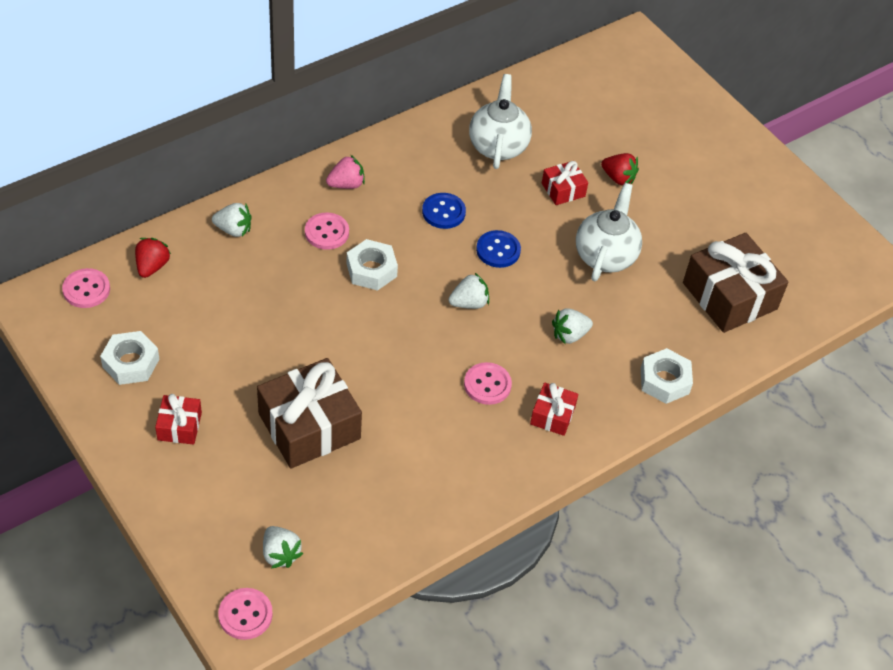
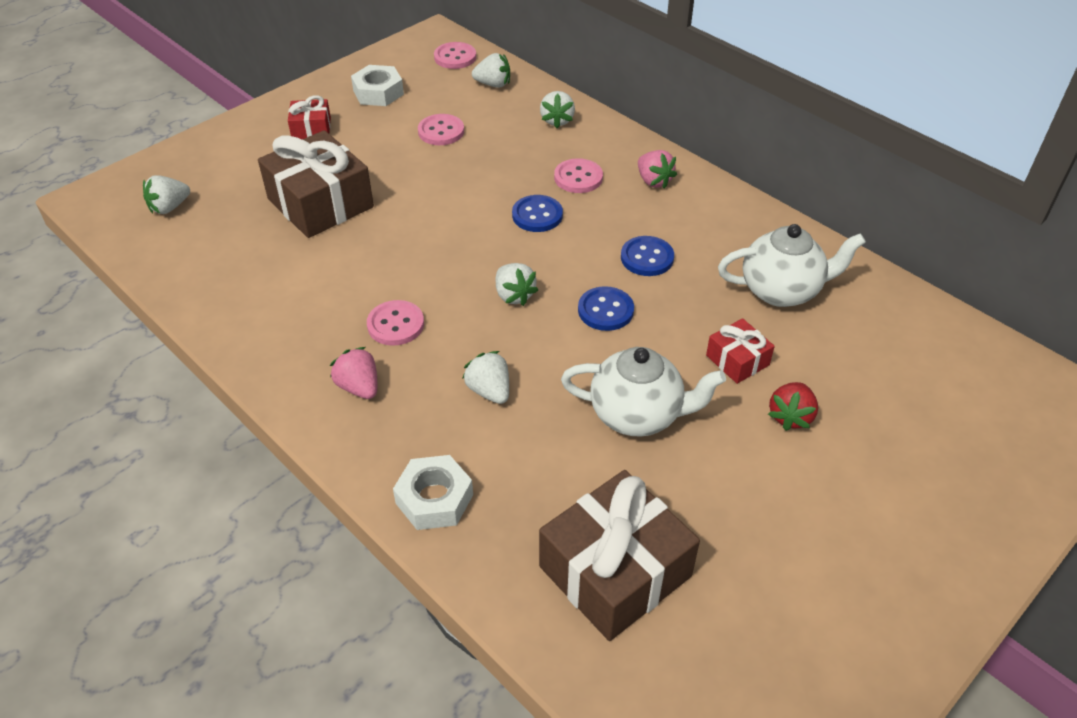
camera: 85 degrees right, 5 degrees down
red strawberry [135,238,171,278] -> white strawberry [472,53,510,88]
pink button [218,588,273,640] -> pink button moved to [418,114,464,145]
white nut [346,239,398,291] -> blue button [512,195,563,232]
red gift [530,383,578,436] -> pink strawberry [330,347,377,399]

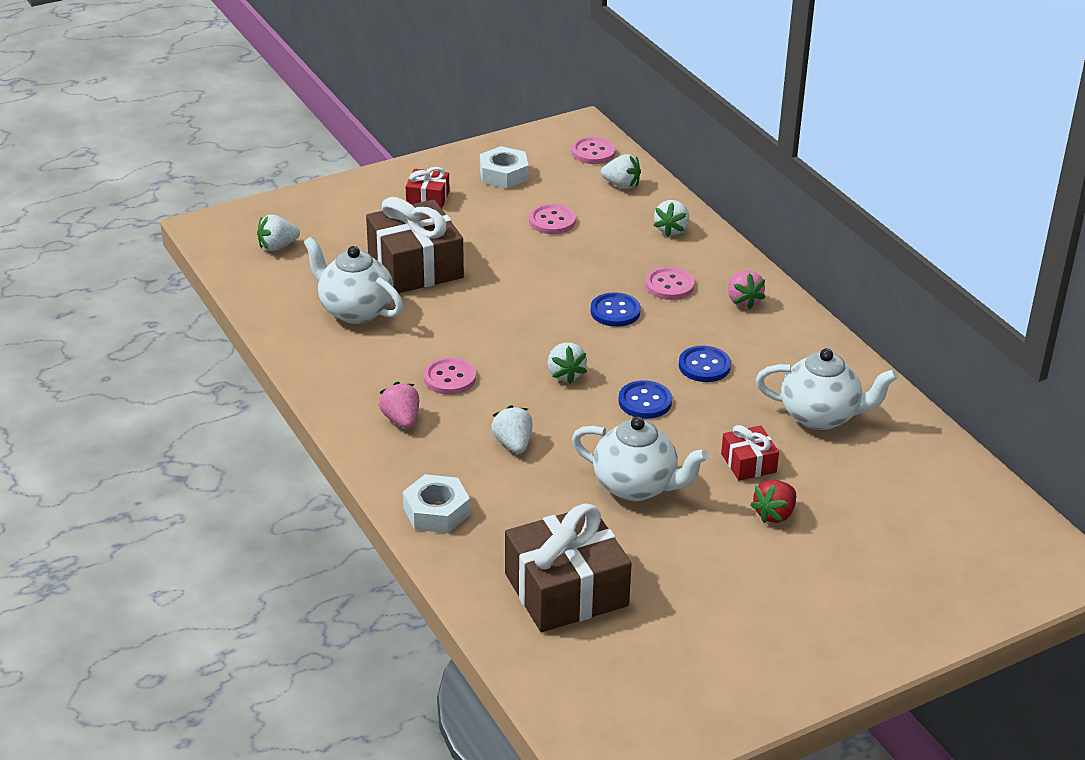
camera: 15 degrees right, 10 degrees down
none -> white teapot [303,237,403,324]

